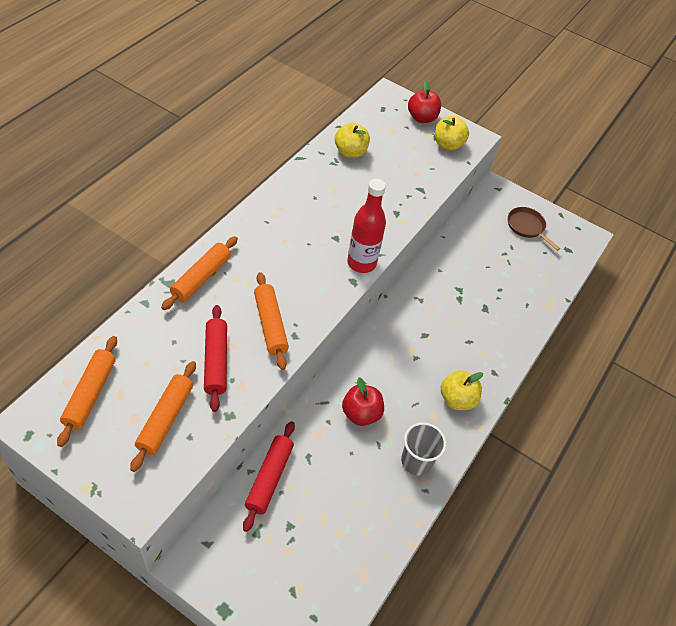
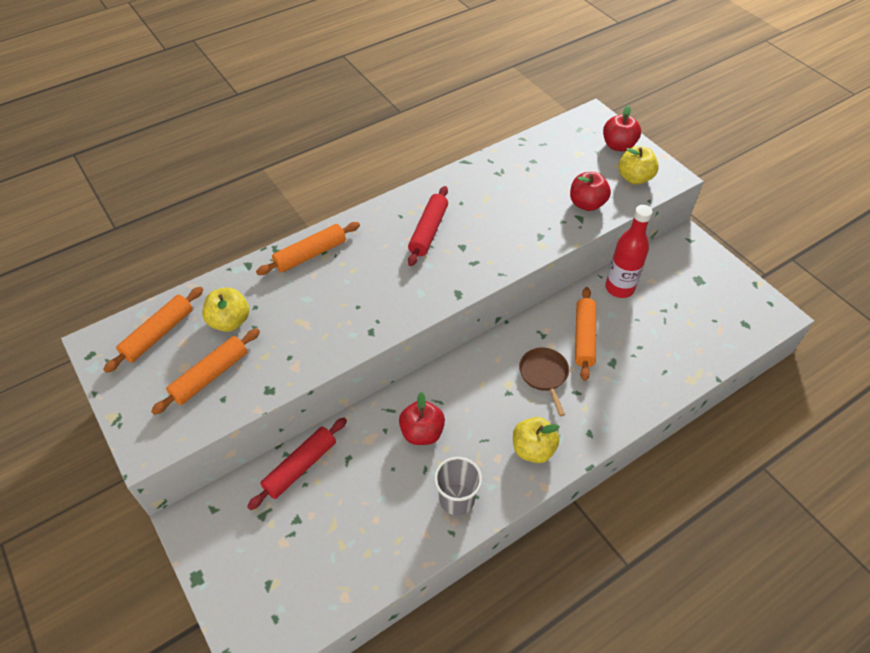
camera: 30 degrees right, 0 degrees up
red rolling pin [204,305,227,412] -> red rolling pin moved to [408,186,448,266]
orange rolling pin [254,272,289,370] -> orange rolling pin moved to [575,287,596,381]
yellow apple [335,123,370,158] -> yellow apple moved to [202,287,249,332]
red bottle [347,179,386,273] -> red bottle moved to [605,205,653,298]
brown pan [508,207,560,251] -> brown pan moved to [519,348,569,416]
none -> red apple [570,172,611,211]

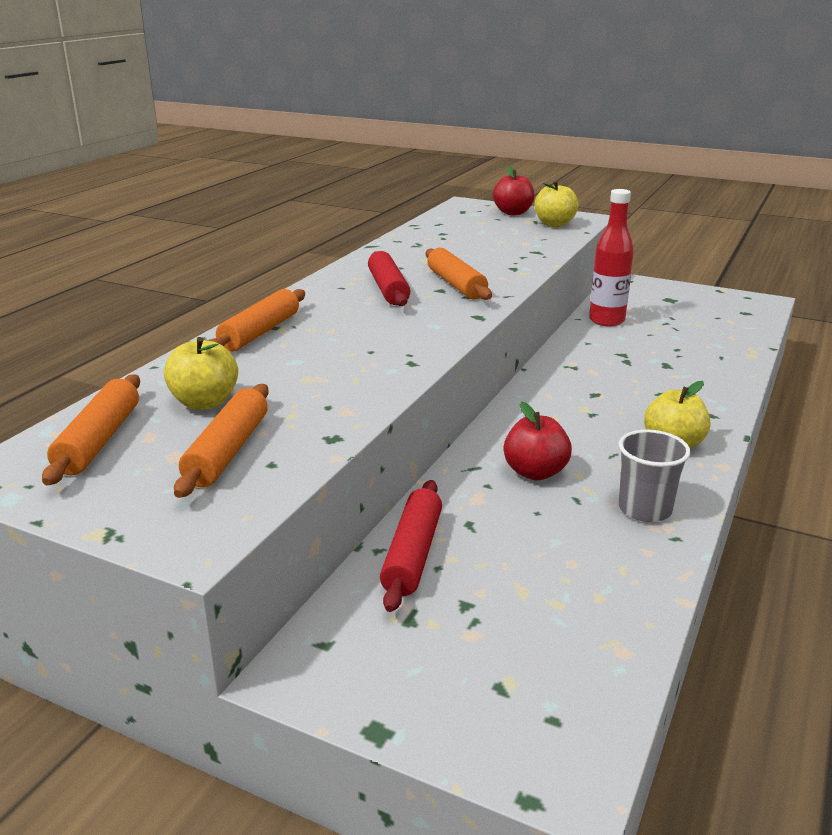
camera: 30 degrees left, 25 degrees down
brown pan [519,348,569,416] -> none
red apple [570,172,611,211] -> none
orange rolling pin [575,287,596,381] -> orange rolling pin moved to [426,248,492,300]

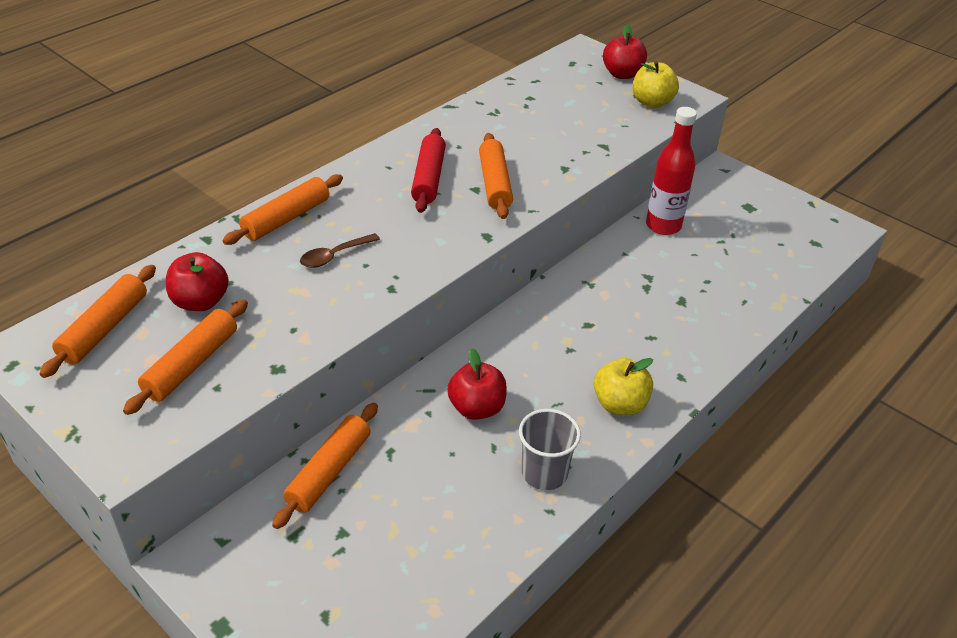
camera: 15 degrees right, 15 degrees up
yellow apple [164,337,238,410] -> red apple [166,252,229,311]
red rolling pin [380,480,442,612] -> orange rolling pin [272,403,378,529]
none -> brown spoon [300,233,380,268]

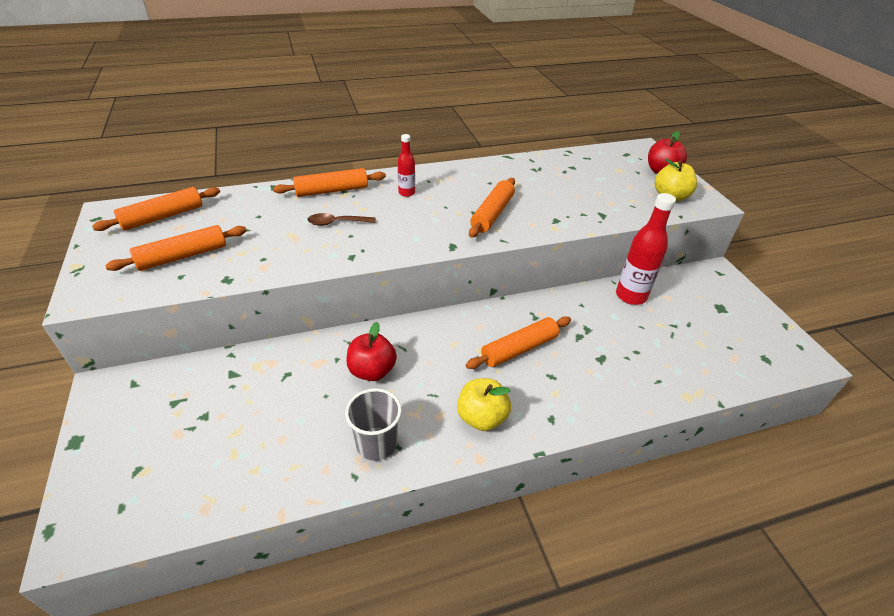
camera: 30 degrees right, 0 degrees up
red apple [166,252,229,311] -> none
orange rolling pin [272,403,378,529] -> orange rolling pin moved to [466,316,571,369]
red rolling pin [411,128,446,213] -> none
none -> red bottle [398,134,415,197]

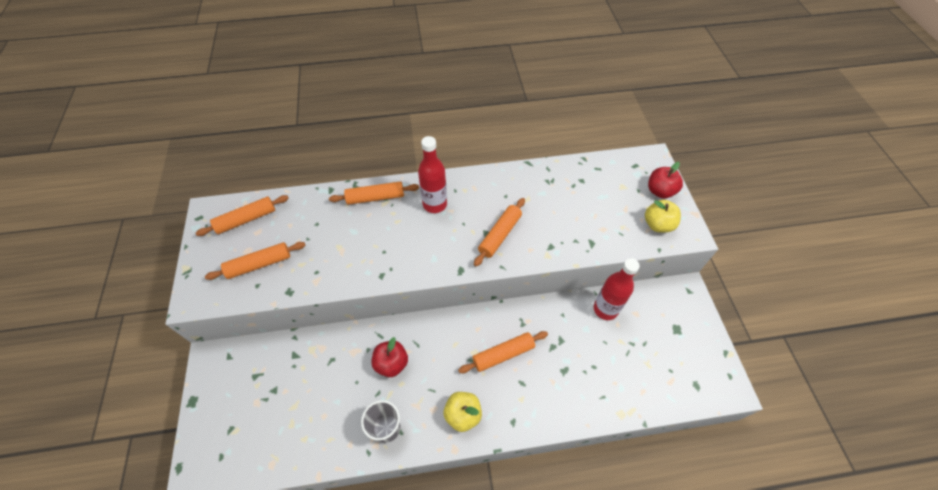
camera: 10 degrees right, 15 degrees up
brown spoon [307,213,376,226] -> none
red bottle [398,134,415,197] -> red bottle [418,136,447,213], size x1.81

